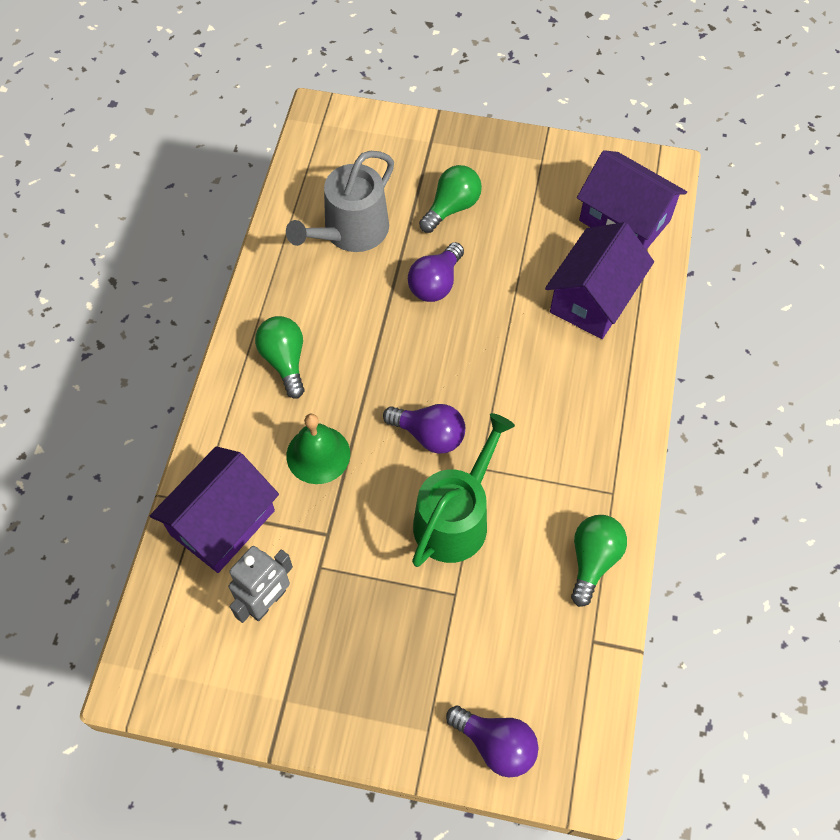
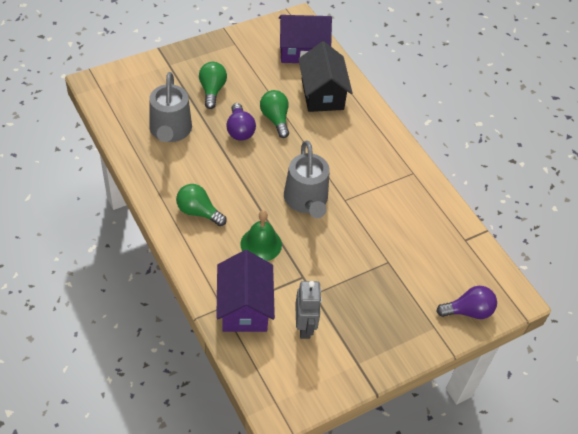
camera: 45 degrees left, 10 degrees down
purple light bulb [383,404,465,454] -> grey watering can [284,141,330,218]
green watering can [412,413,515,567] -> none
purple house [545,222,654,339] -> black house [298,41,352,112]
green light bulb [571,515,627,607] -> green light bulb moved to [260,90,289,138]

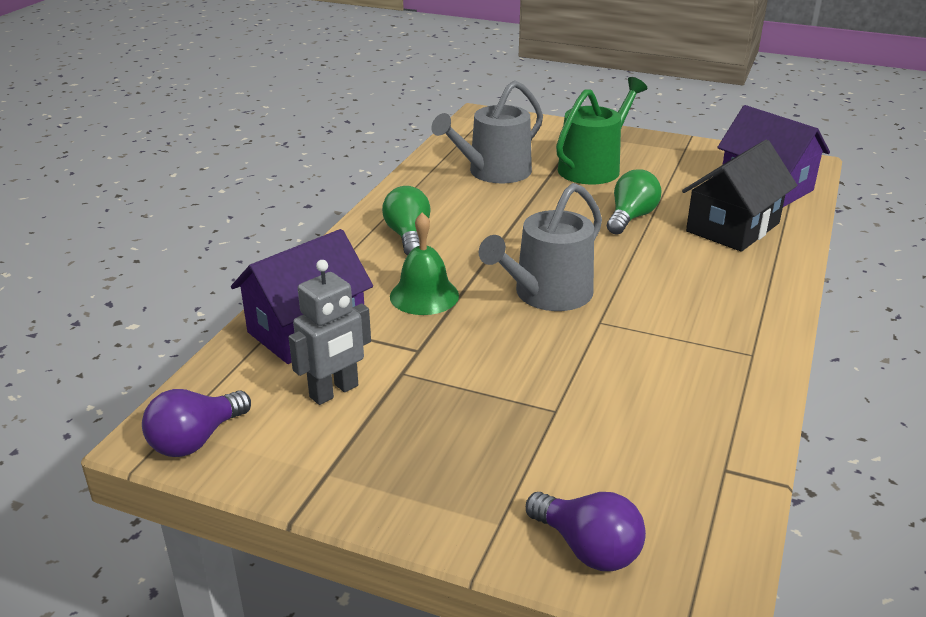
camera: 55 degrees right, 20 degrees down
green light bulb [199,62,227,109] -> green watering can [556,77,647,185]
purple light bulb [226,103,256,141] -> purple light bulb moved to [142,389,251,457]

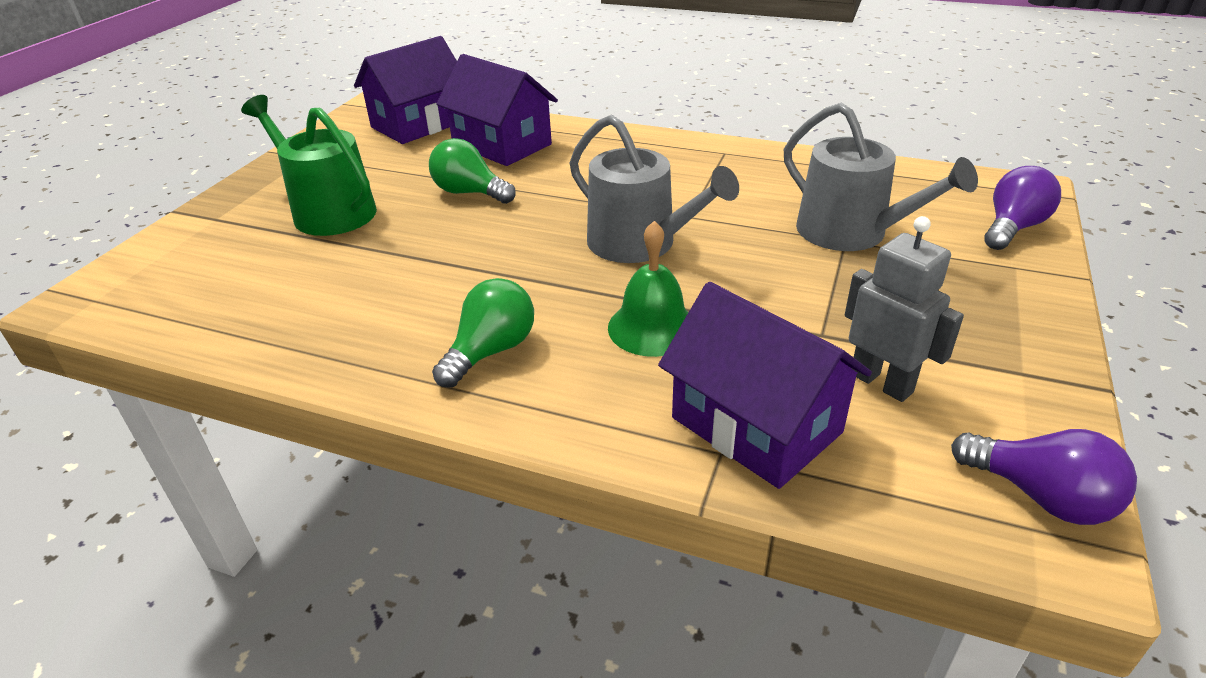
camera: 90 degrees left, 5 degrees up
green light bulb [382,186,431,256] -> green light bulb turned 135 degrees clockwise [432,278,534,388]
grey watering can [431,80,543,184] -> grey watering can moved to [784,103,978,251]
black house [682,140,797,252] -> purple house [436,54,558,166]

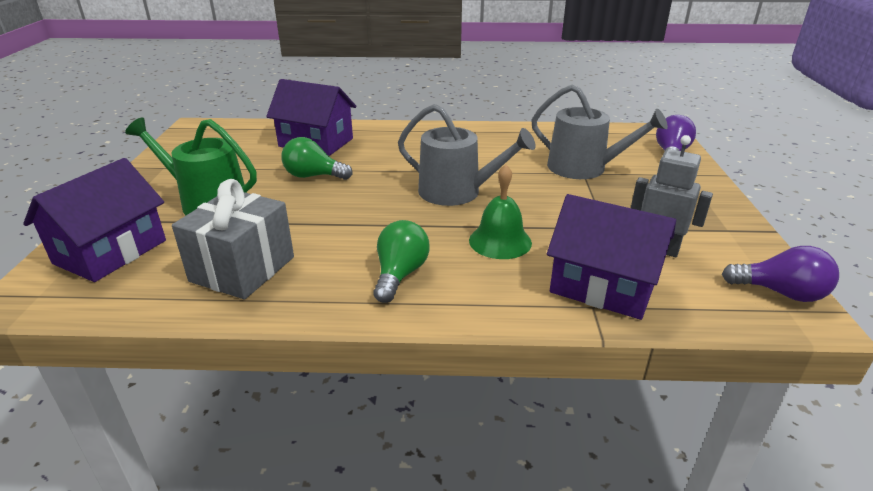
camera: 20 degrees left, 5 degrees down
purple house [354,36,457,144] -> purple house moved to [23,158,166,282]
none -> grey gift [172,179,294,299]

